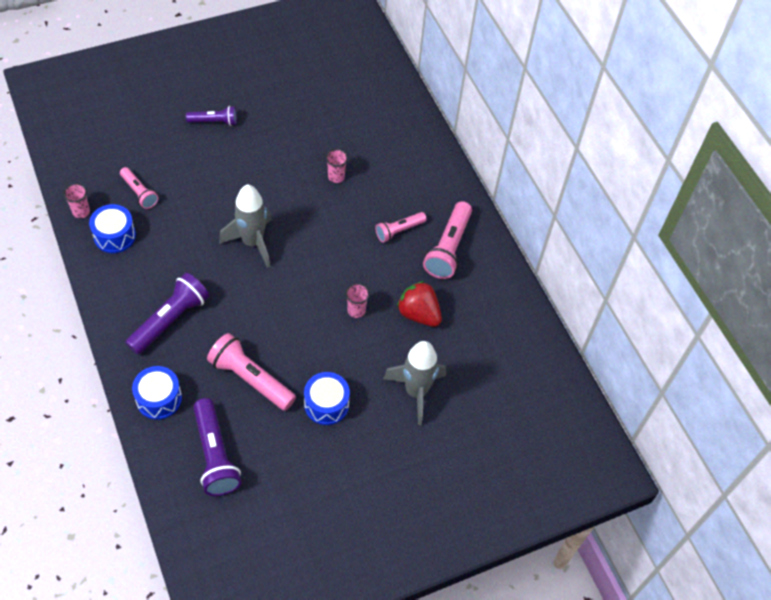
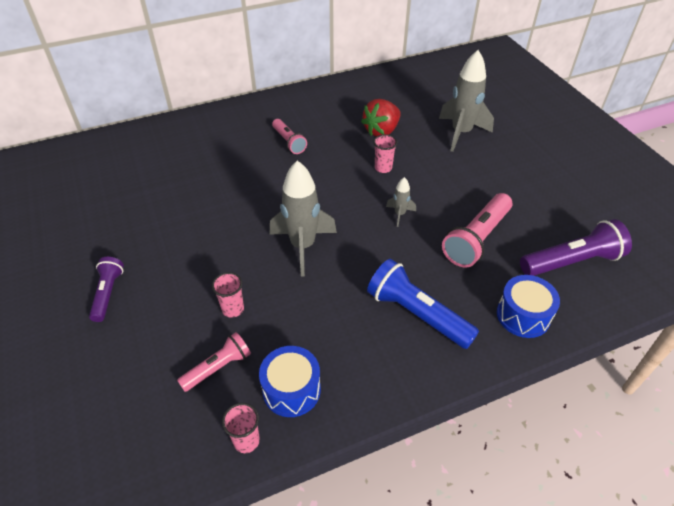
camera: 85 degrees left, 10 degrees down
purple flashlight [125,273,209,354] -> blue flashlight [367,259,479,349]
blue drum [304,372,350,425] -> none
pink cup [326,149,348,183] -> pink cup moved to [212,272,244,318]
pink flashlight [423,201,472,279] -> none
none -> grey rocket [386,177,416,227]

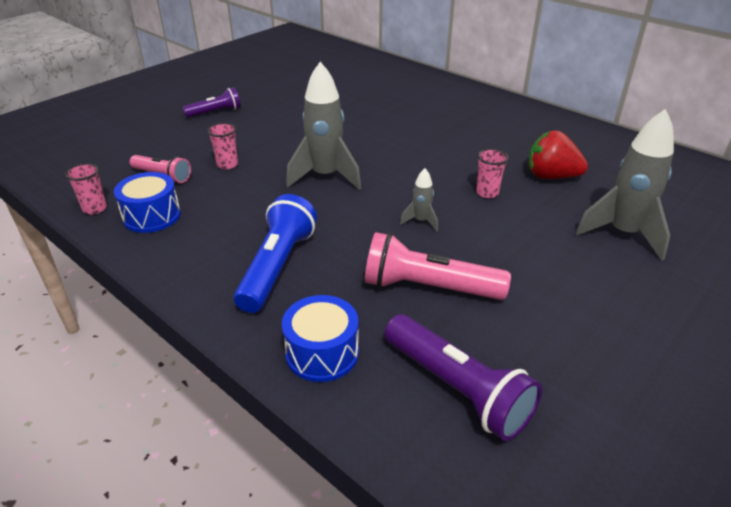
camera: 65 degrees right, 10 degrees down
pink flashlight [272,119,307,154] -> none

